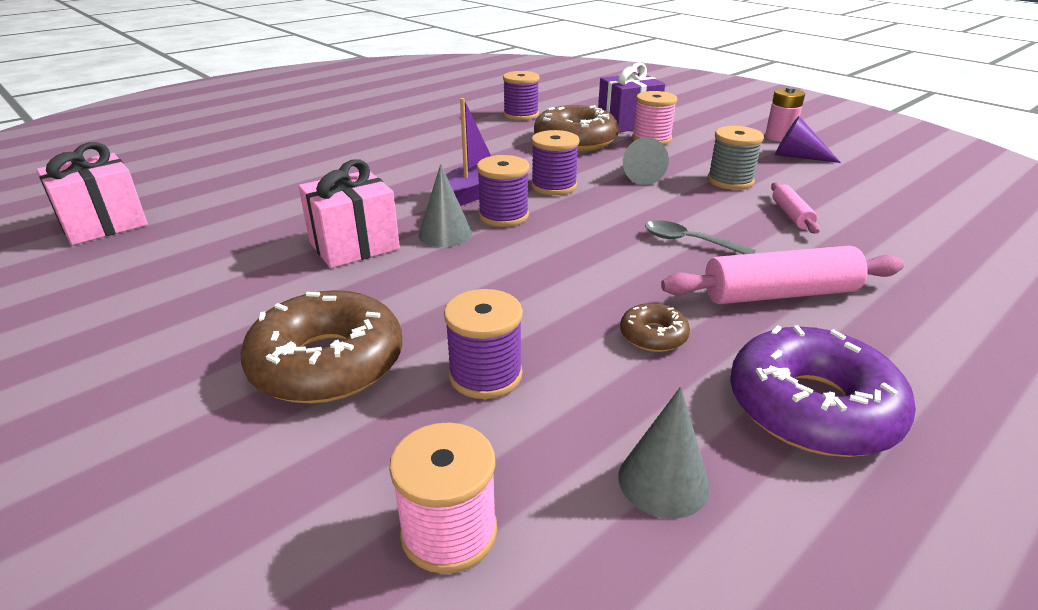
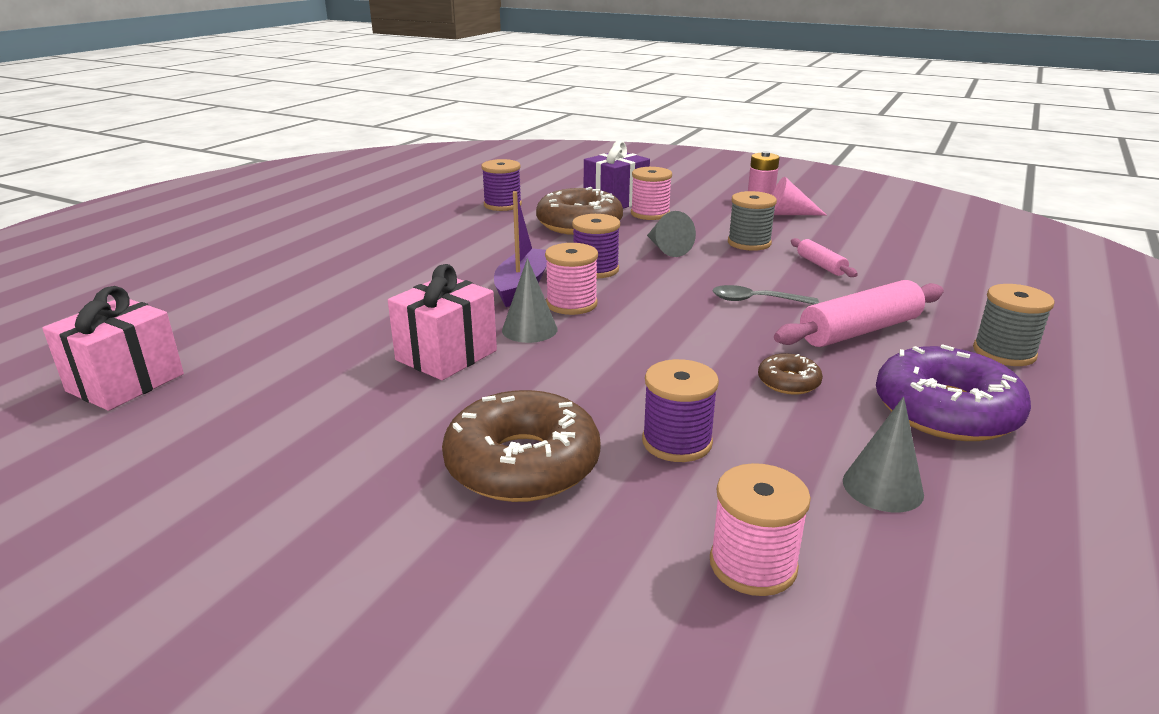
camera: 20 degrees left, 5 degrees down
purple spool [477,155,529,227] -> pink spool [545,243,598,315]
purple cone [775,116,841,163] -> pink cone [772,177,826,215]
none -> grey spool [973,284,1055,366]

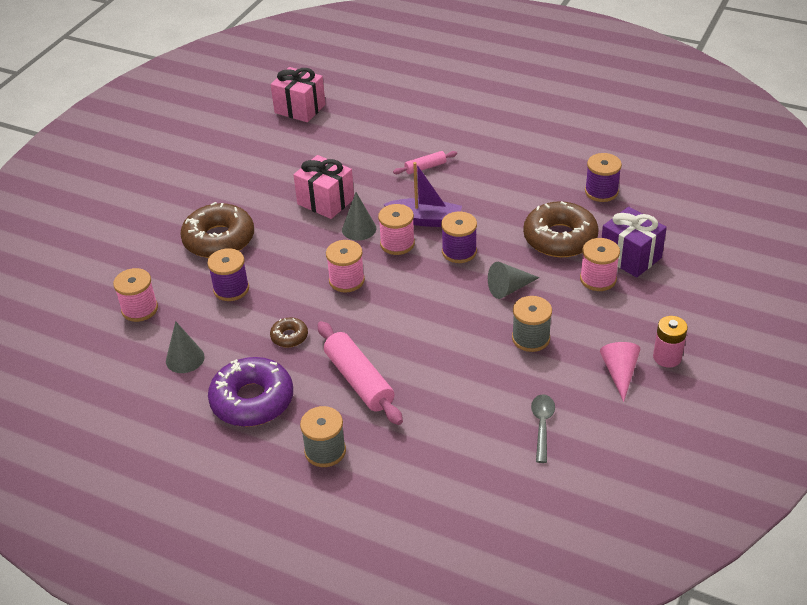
camera: 90 degrees right, 15 degrees up
grey spoon [712,285,819,304] -> grey spoon moved to [531,394,555,463]
pink rolling pin [791,238,858,277] -> pink rolling pin moved to [393,151,457,174]
none -> pink spool [326,240,365,293]

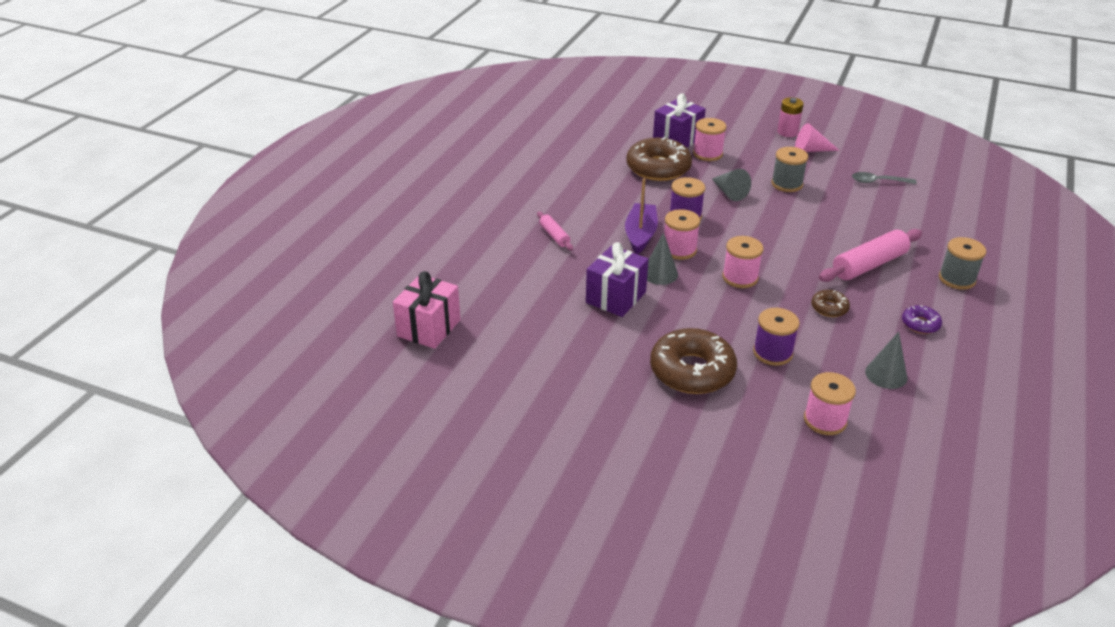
camera: 95 degrees left, 5 degrees down
purple donut [208,357,293,427] -> purple donut [902,305,942,334], size x0.47
pink gift [294,155,354,219] -> purple gift [586,242,649,317]
purple spool [585,153,622,202] -> none

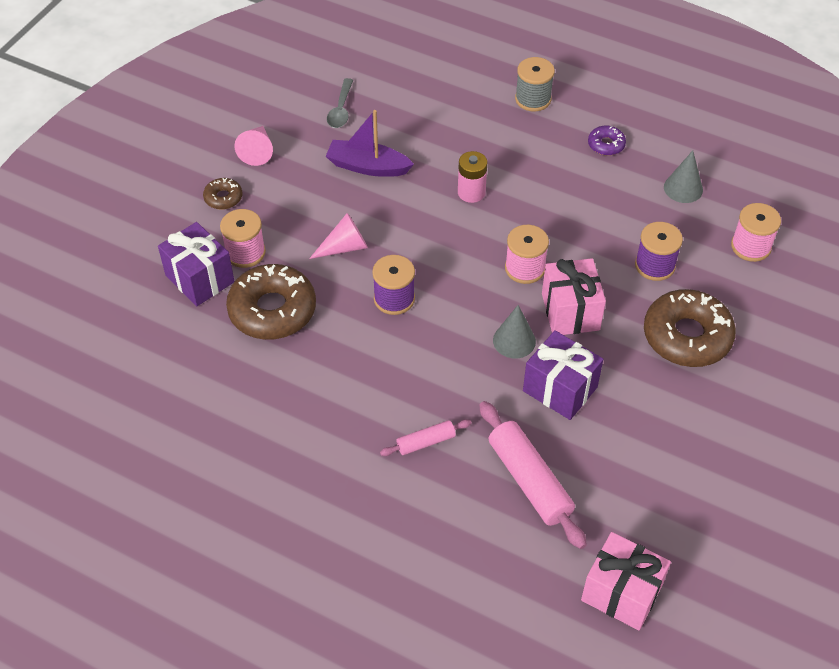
camera: 85 degrees left, 15 degrees up
purple boat [625,179,658,254] -> purple boat moved to [326,110,414,177]
pink spool [664,209,700,260] -> none
grey cone [712,169,751,201] -> pink cone [309,213,368,259]
grey spool [771,147,808,192] -> none
pink battery [777,97,804,137] -> pink battery moved to [458,151,488,203]
brown donut [811,290,850,317] -> brown donut moved to [203,178,242,210]
pink rolling pin [819,229,922,282] -> pink rolling pin moved to [479,401,587,549]
none -> pink gift [542,258,606,335]

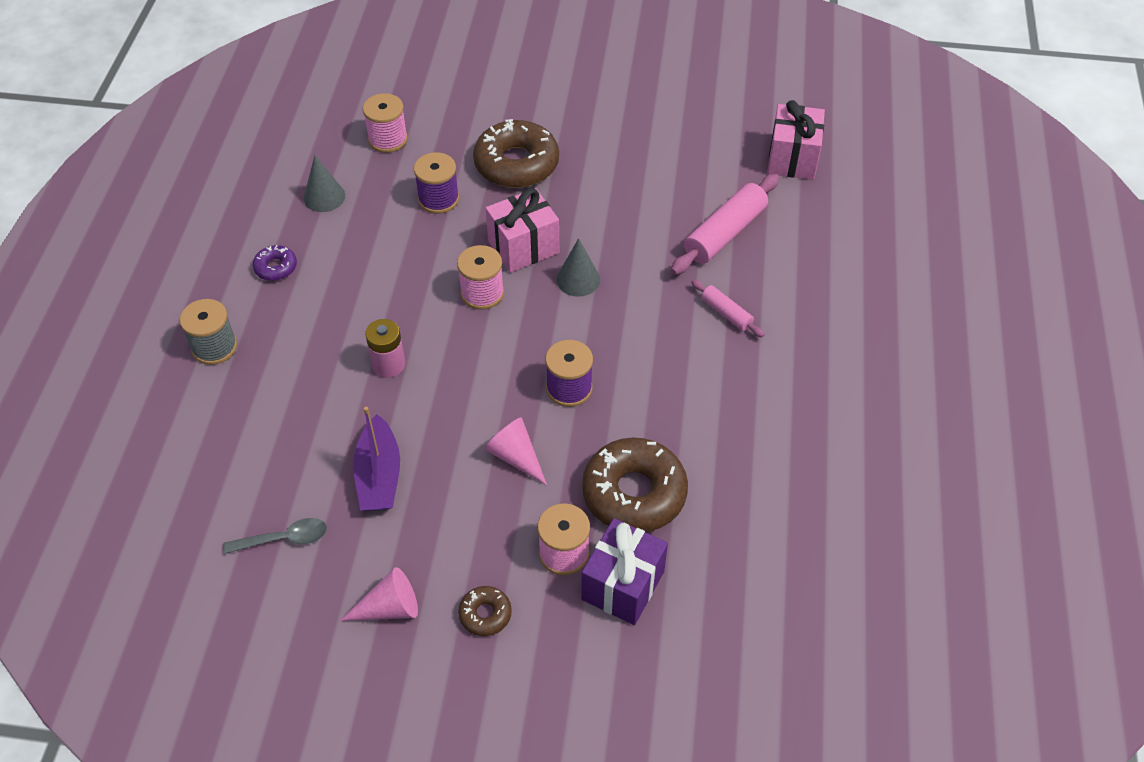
camera: 110 degrees left, 0 degrees up
purple gift [523,330,603,420] -> none

